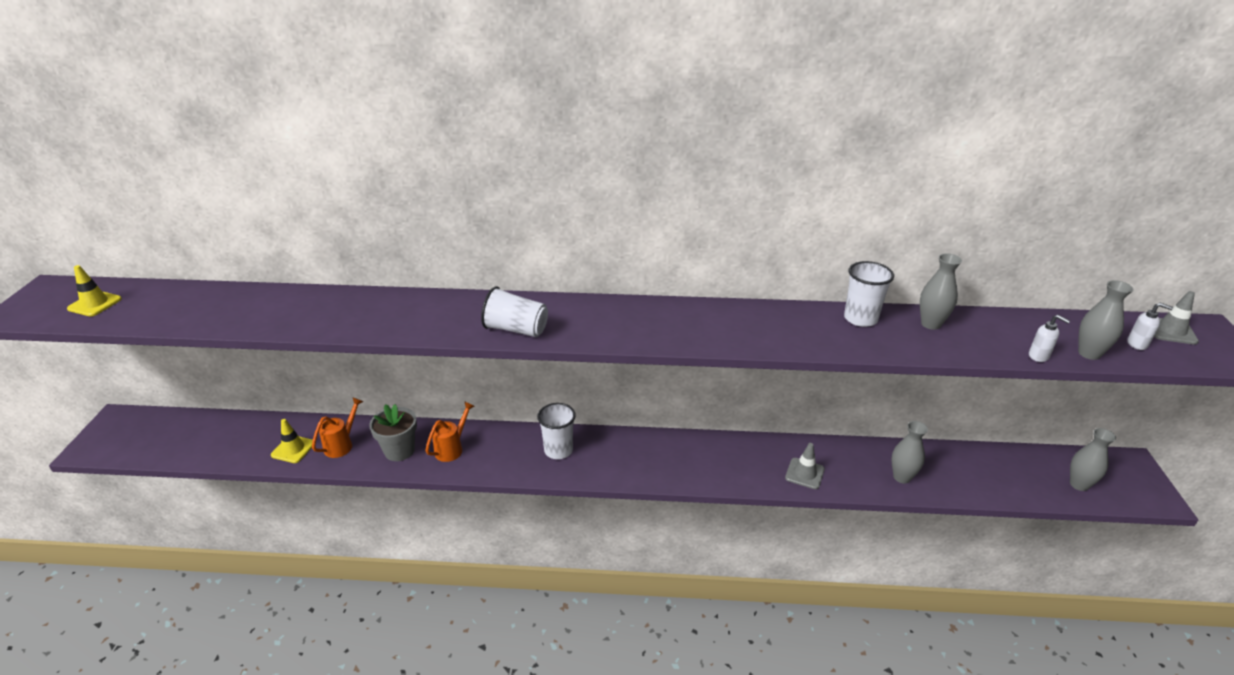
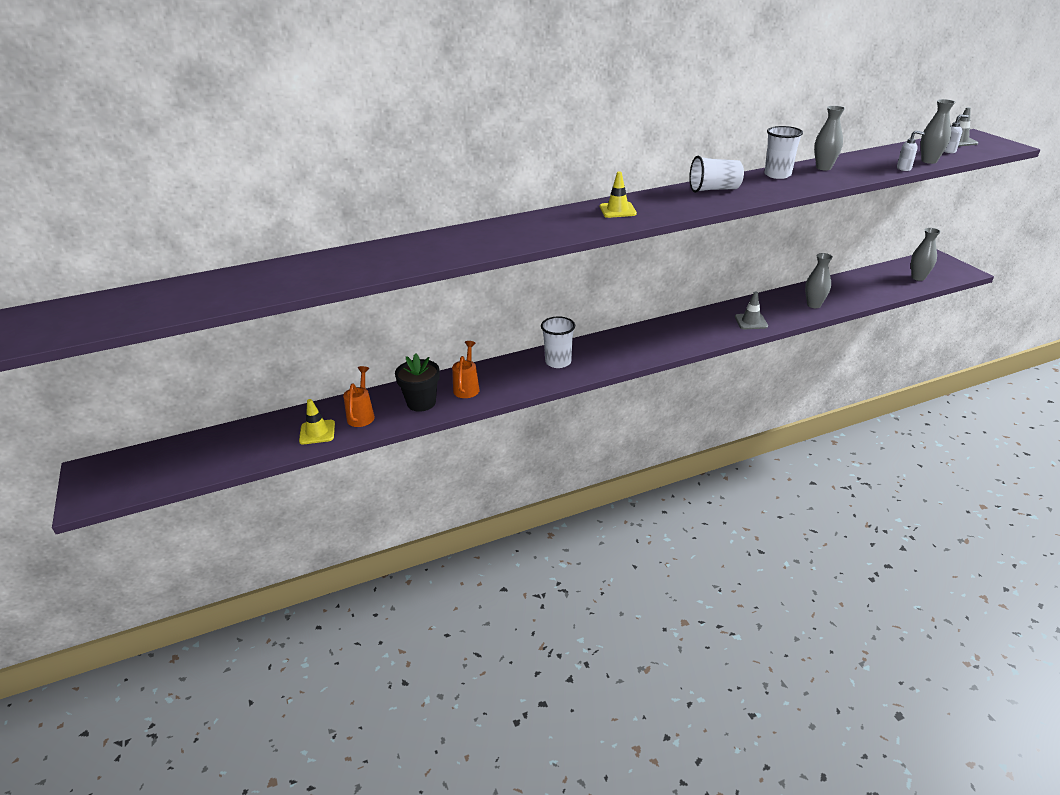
camera: 25 degrees left, 0 degrees up
yellow traffic cone [67,265,122,317] -> yellow traffic cone moved to [600,171,637,218]
grey flower pot [369,404,417,461] -> black flower pot [395,353,440,412]
white cup [481,286,548,337] -> white cup moved to [689,156,744,193]

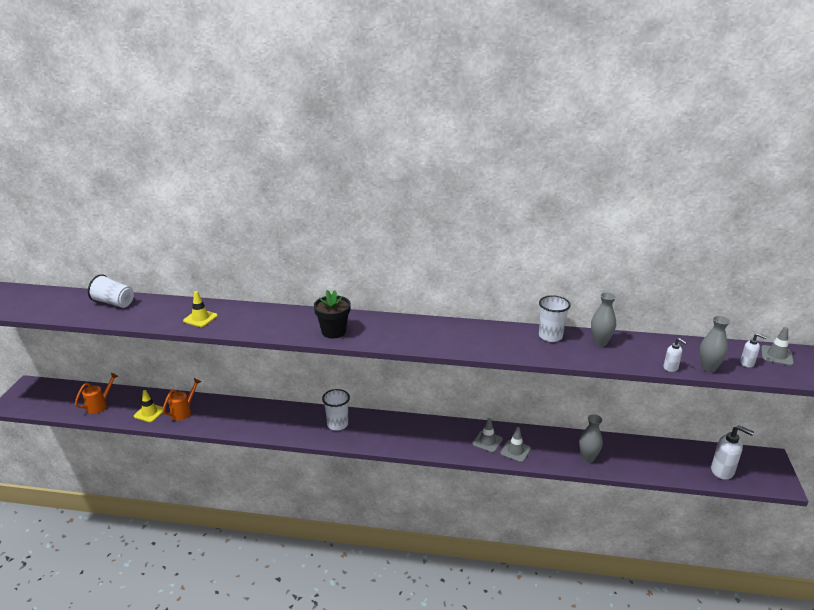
camera: 30 degrees right, 5 degrees down
black flower pot [395,353,440,412] -> black flower pot moved to [314,290,351,338]
orange watering can [452,341,480,398] -> orange watering can moved to [75,372,118,414]
yellow traffic cone [600,171,637,218] -> yellow traffic cone moved to [183,291,218,327]
white cup [689,156,744,193] -> white cup moved to [88,274,134,308]
grey vase [911,228,941,281] -> white soap dispenser [711,425,754,480]
none -> grey traffic cone [472,418,503,453]

